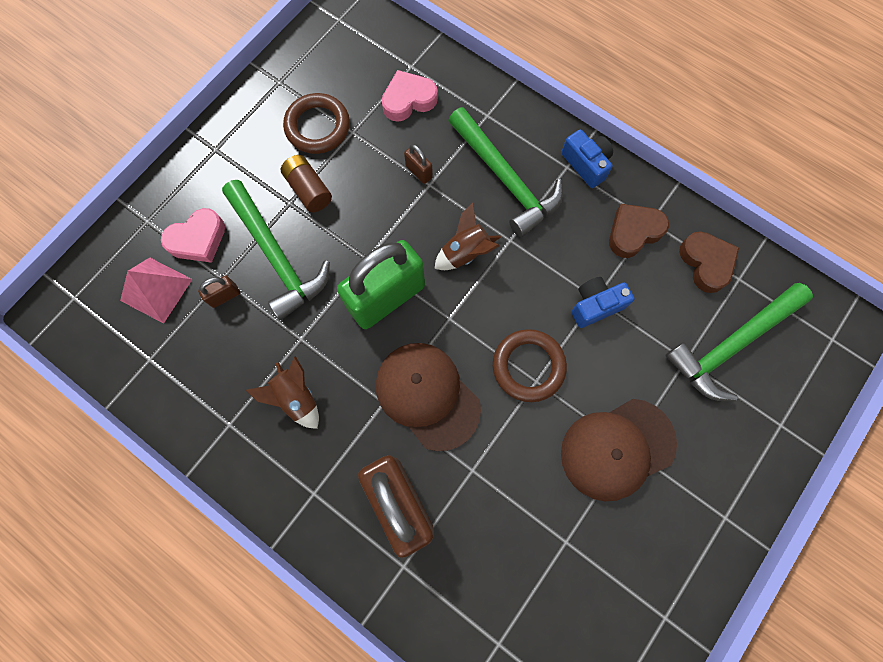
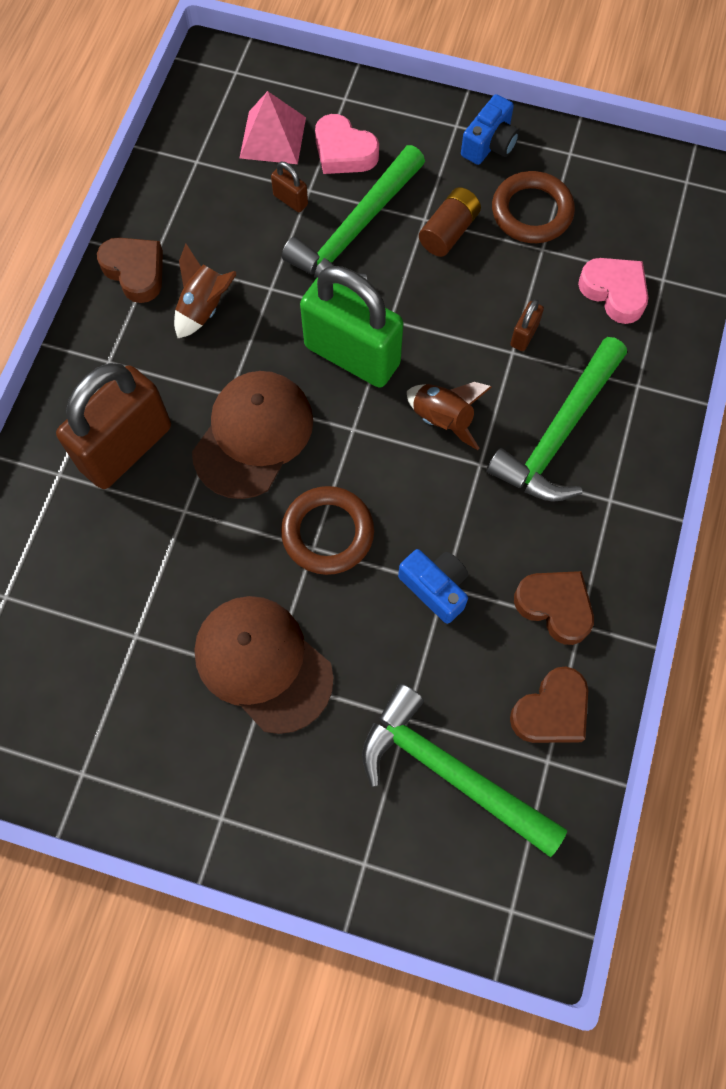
camera: 70 degrees right, 5 degrees down
blue camera [561,130,613,188] -> blue camera moved to [461,94,519,165]
none -> brown heart [97,237,163,303]

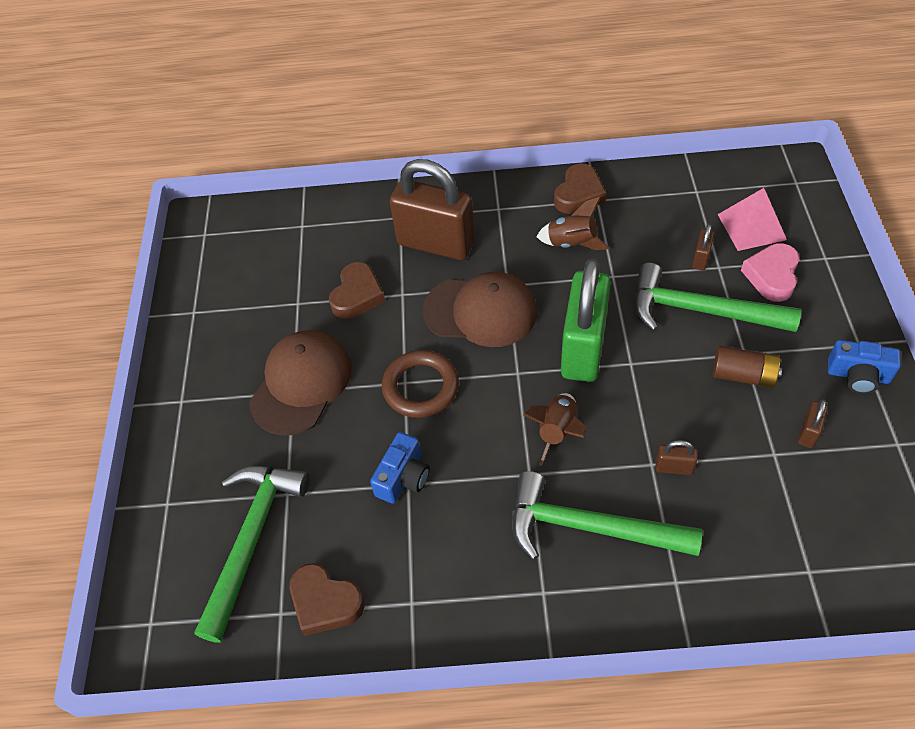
camera: 75 degrees right, 15 degrees down
brown ring [492,171,575,243] -> brown padlock [798,399,828,448]
brown heart [514,571,594,645] -> brown heart moved to [329,262,385,319]
pink heart [578,258,648,324] -> none

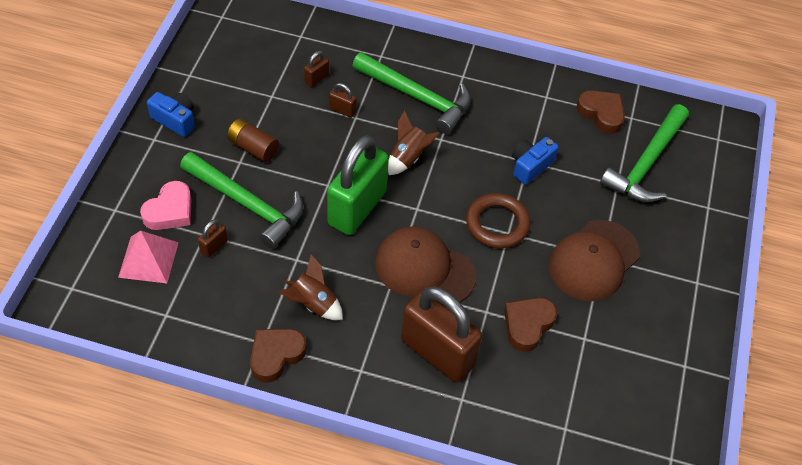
camera: 170 degrees left, 0 degrees up
brown padlock [798,399,828,448] -> brown padlock moved to [304,51,329,87]

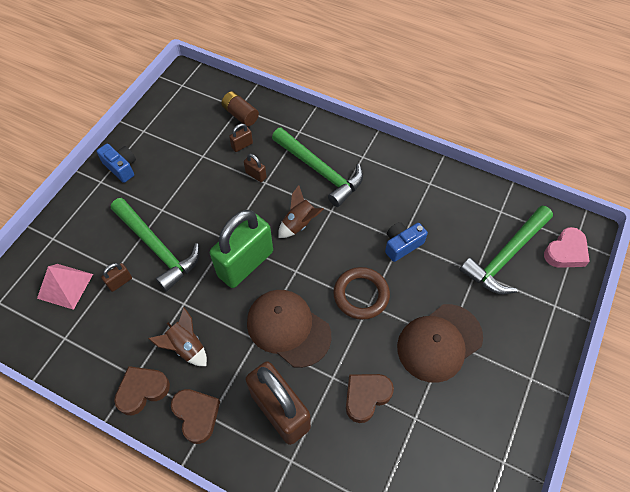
camera: 15 degrees right, 5 degrees up
pink heart [140,181,192,230] -> pink heart moved to [544,227,590,268]
brown battery [227,119,279,162] -> brown battery moved to [221,91,259,126]
brown heart [576,90,625,134] -> brown heart moved to [171,389,220,444]

